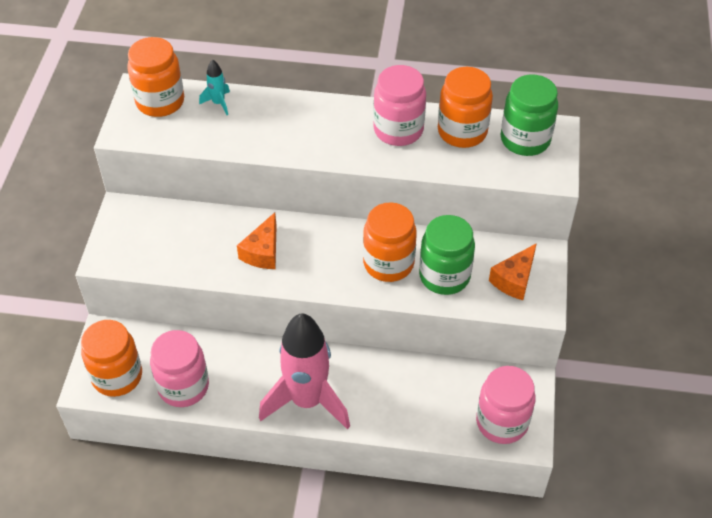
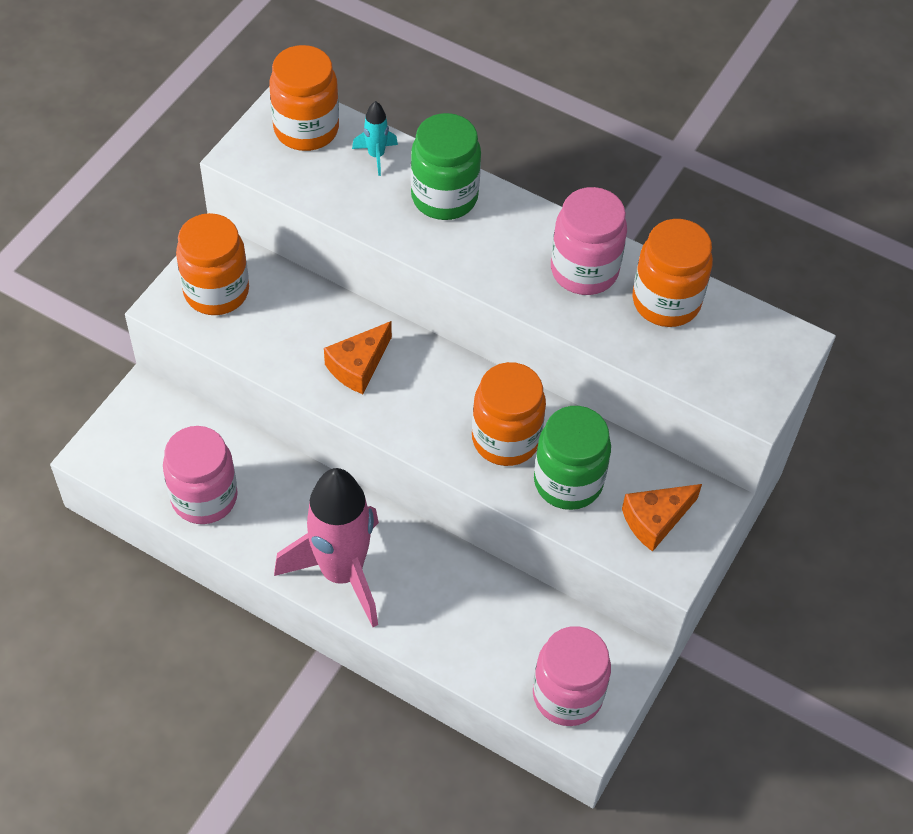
camera: 20 degrees right, 5 degrees up
orange jar [81,320,142,397] -> orange jar moved to [176,213,249,315]
green jar [501,74,558,156] -> green jar moved to [411,113,481,220]

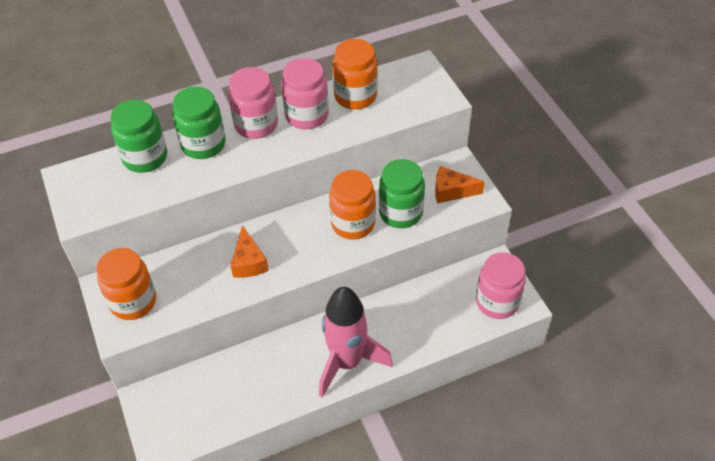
camera: 50 degrees left, 5 degrees down
pink jar [163,426,238,524] -> pink jar moved to [228,67,278,139]
orange jar [269,45,339,151] -> none
turquoise rocket [352,101,398,176] -> green jar [110,100,167,173]
orange cheese [622,484,702,552] -> orange cheese turned 90 degrees clockwise [435,166,485,204]

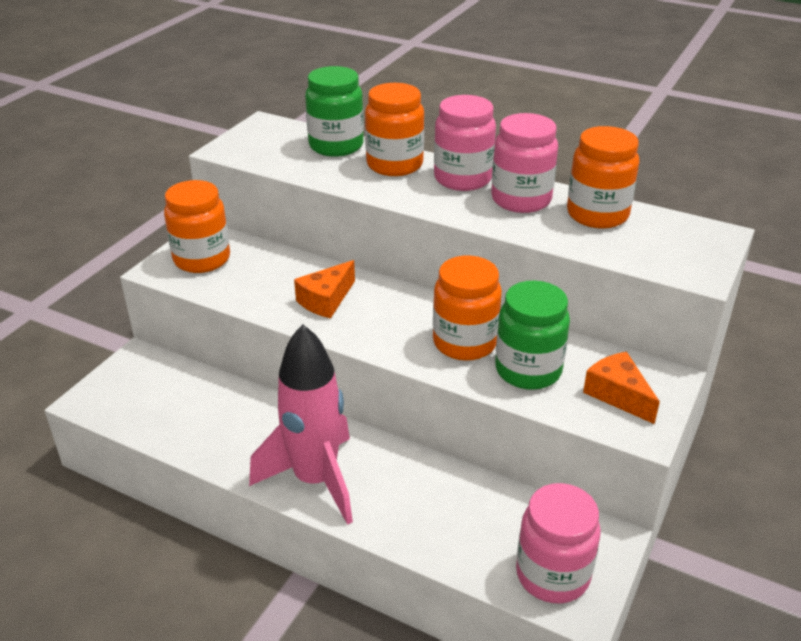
camera: 50 degrees right, 15 degrees down
green jar [173,87,225,159] -> orange jar [365,83,424,176]

